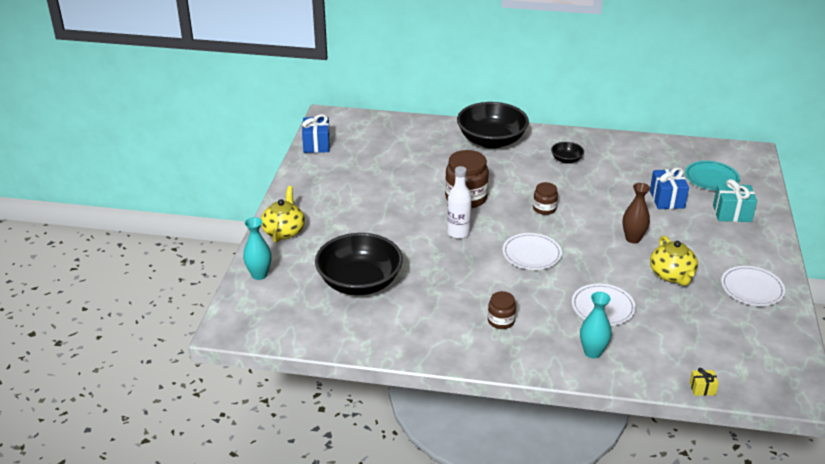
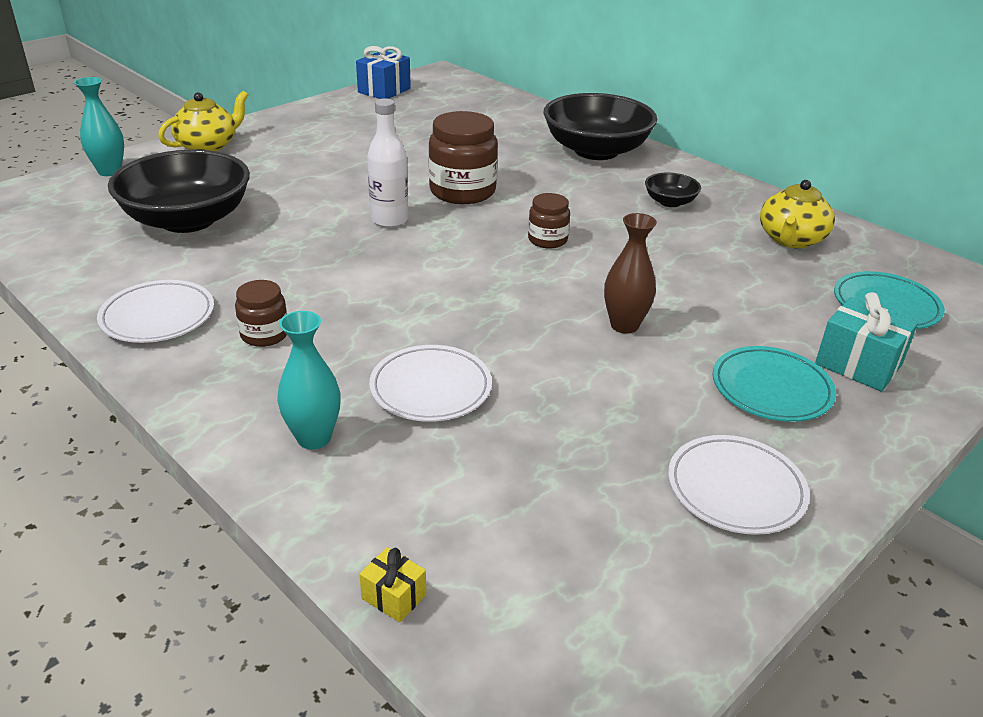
camera: 35 degrees right, 0 degrees up
white plate [502,233,562,270] -> white plate moved to [97,280,214,343]
blue gift [650,167,689,209] -> none
yellow teapot [650,235,698,286] -> yellow teapot moved to [760,180,835,248]
none -> turquoise plate [713,346,836,422]

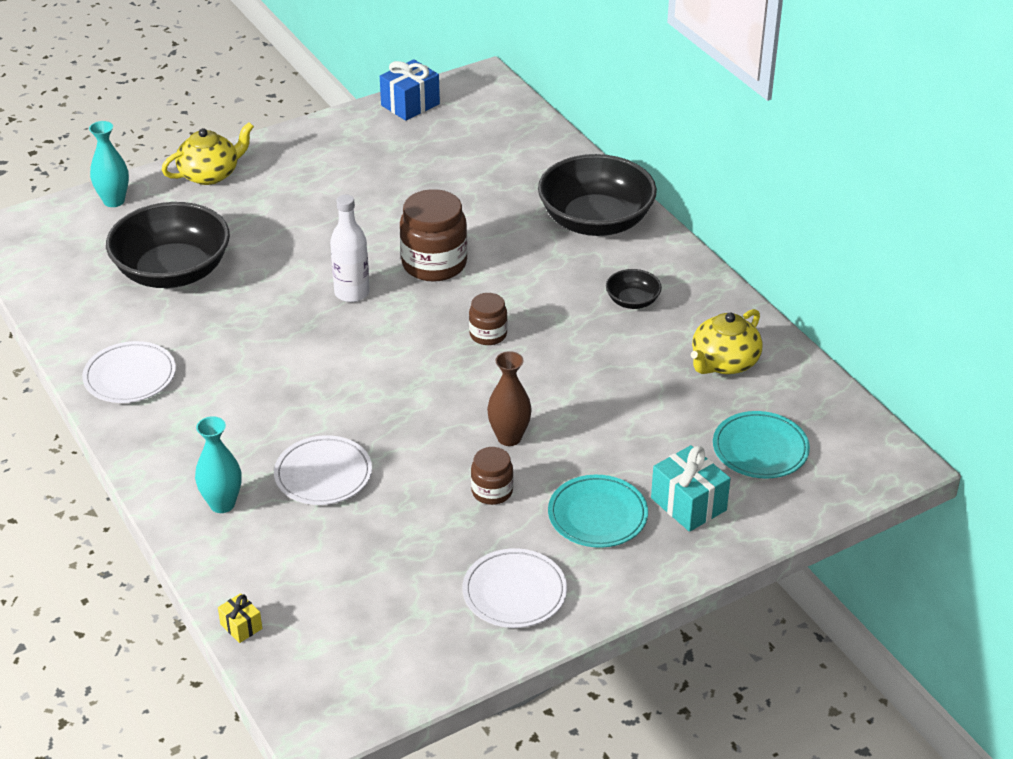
camera: 15 degrees right, 5 degrees up
brown jar [235,280,287,347] -> brown jar moved to [471,447,513,505]

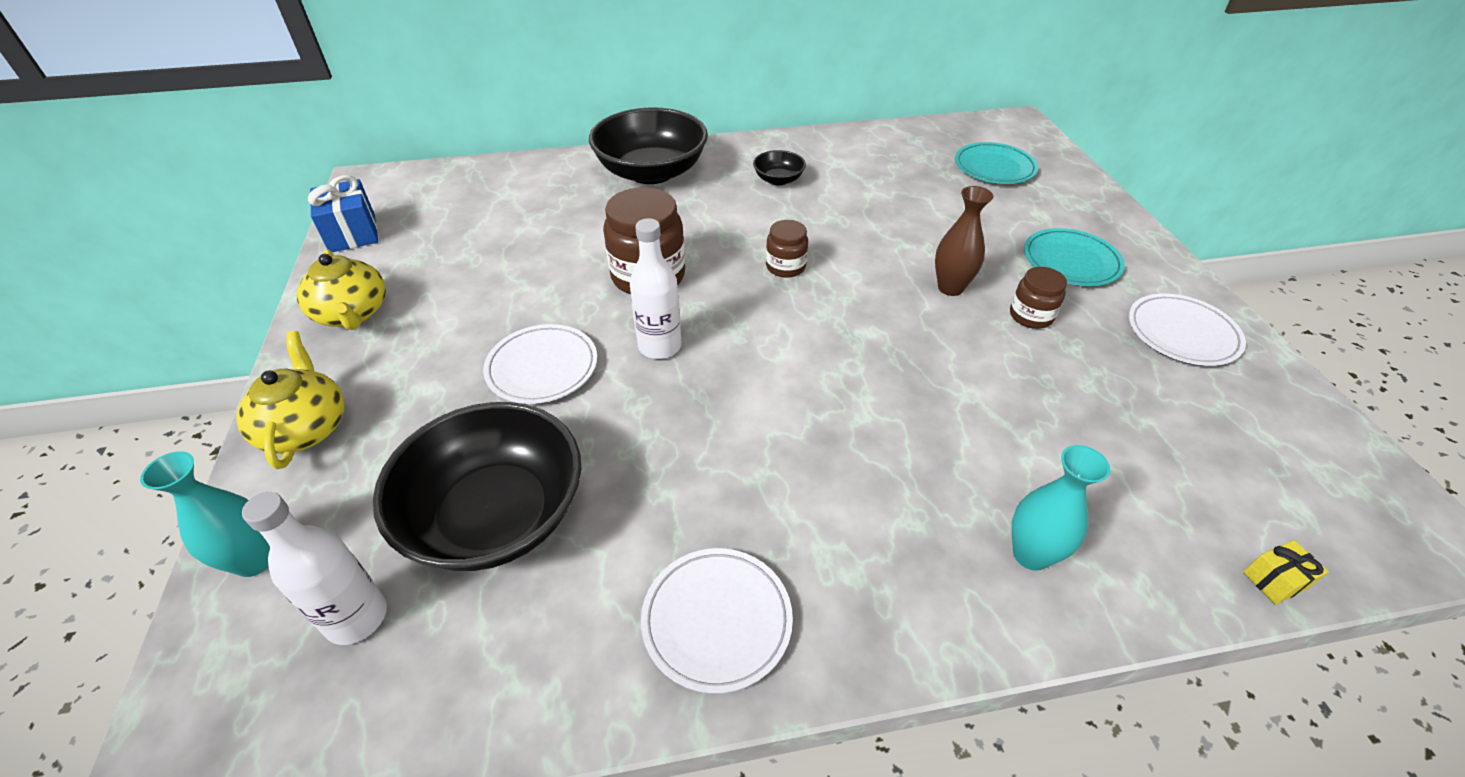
camera: 70 degrees left, 5 degrees up
white plate [274,435,372,505] -> white plate moved to [483,324,597,404]
turquoise gift [651,445,731,532] -> none
yellow teapot [691,309,762,374] -> yellow teapot moved to [297,249,386,330]
none -> white bottle [242,492,387,645]

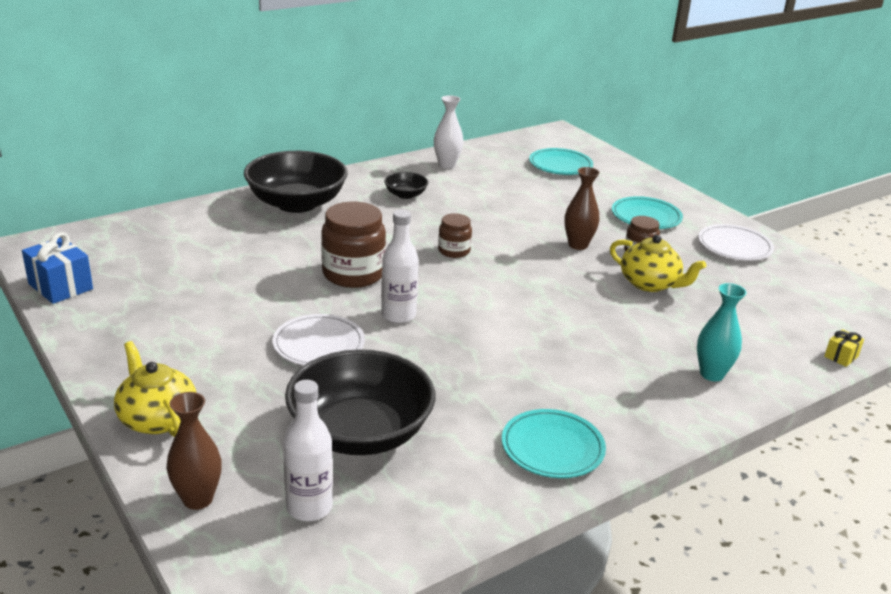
camera: 25 degrees left, 15 degrees down
turquoise vase [140,451,270,577] -> brown vase [167,392,222,510]
yellow teapot [297,249,386,330] -> yellow teapot moved to [610,235,706,292]
white plate [641,548,793,693] -> turquoise plate [502,409,606,478]
none -> white vase [434,95,464,169]

